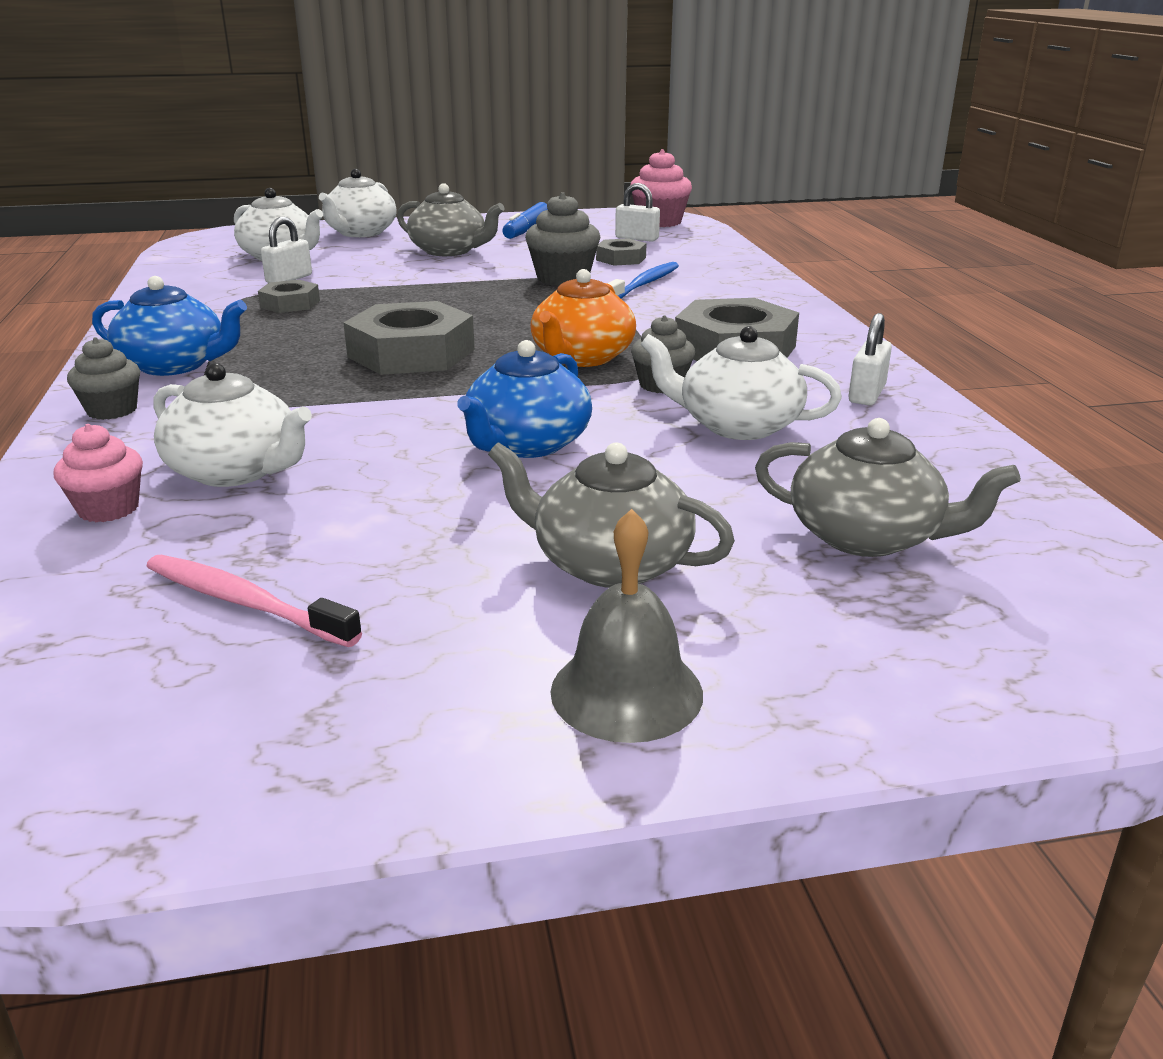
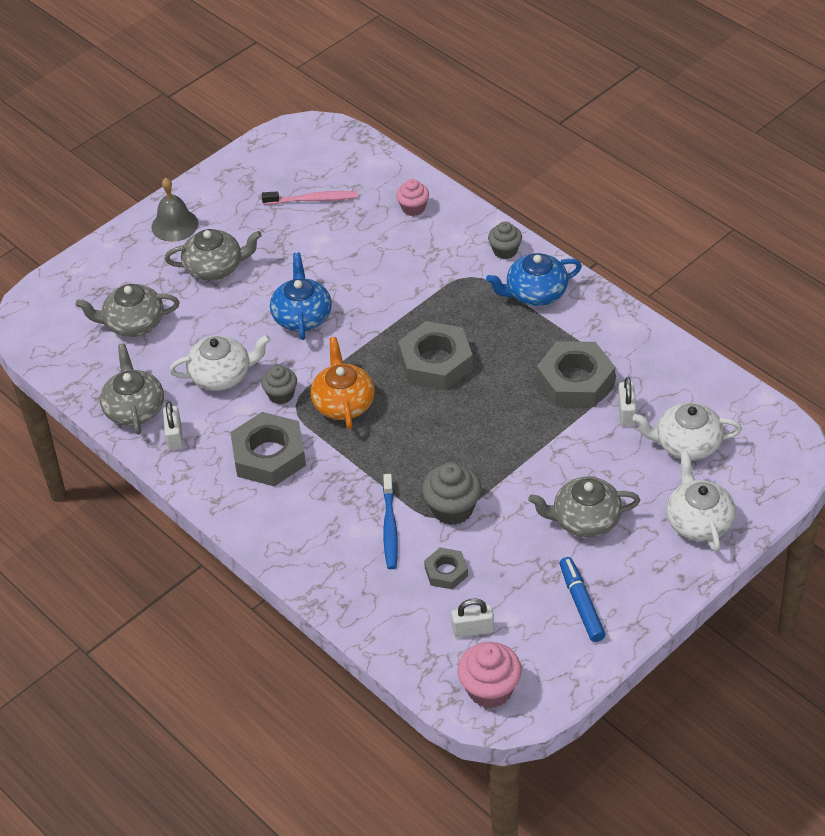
camera: 150 degrees right, 20 degrees up
white teapot [154,363,312,487] -> none
grey nut [258,279,320,313] -> grey nut [537,341,615,407], size x1.88
none -> grey teapot [100,343,164,435]

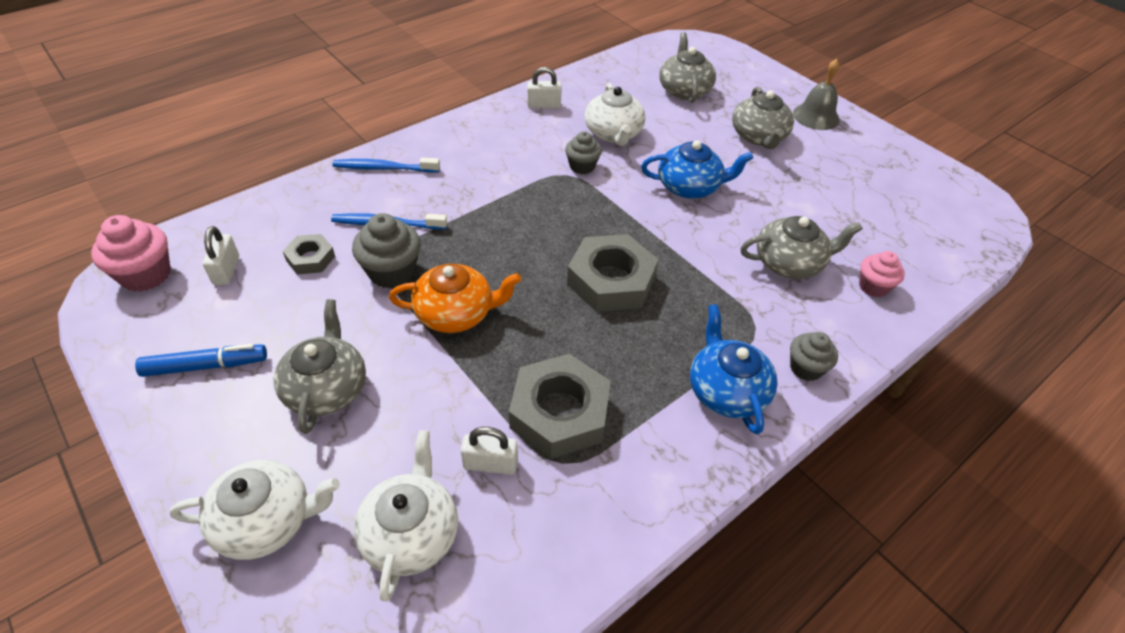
camera: 90 degrees right, 0 degrees up
grey teapot [100,343,164,435] -> grey teapot moved to [741,216,863,279]
grey nut [230,412,306,486] -> none
pink toothbrush [262,191,358,205] -> none
orange teapot [311,337,375,429] -> orange teapot moved to [389,264,521,333]
none -> blue toothbrush [332,158,440,173]

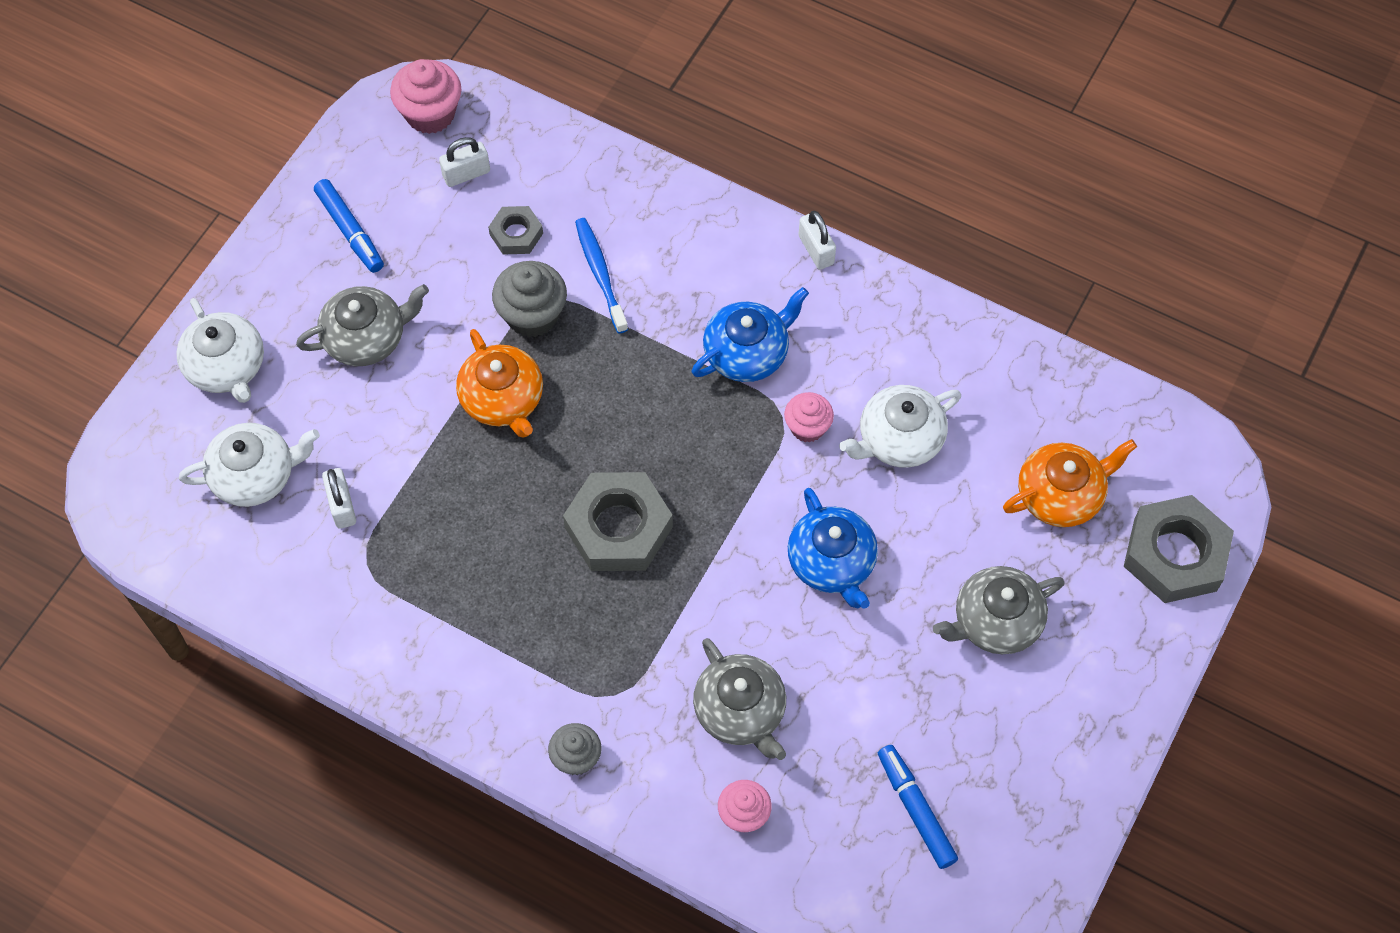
camera: 70 degrees right, 15 degrees up
blue toothbrush [332,158,440,173] -> none
grey nut [509,354,611,459] -> grey nut moved to [1124,495,1234,603]
white padlock [527,67,562,108] -> white padlock moved to [798,211,836,270]
grey cupcake [565,131,602,174] -> pink cupcake [784,392,834,442]
grey teapot [659,32,716,103] -> orange teapot [1003,439,1137,527]
blue teapot [690,304,778,434] -> blue teapot moved to [692,287,809,382]
grey bell [793,59,840,130] -> none
none -> blue marker [878,745,958,869]

